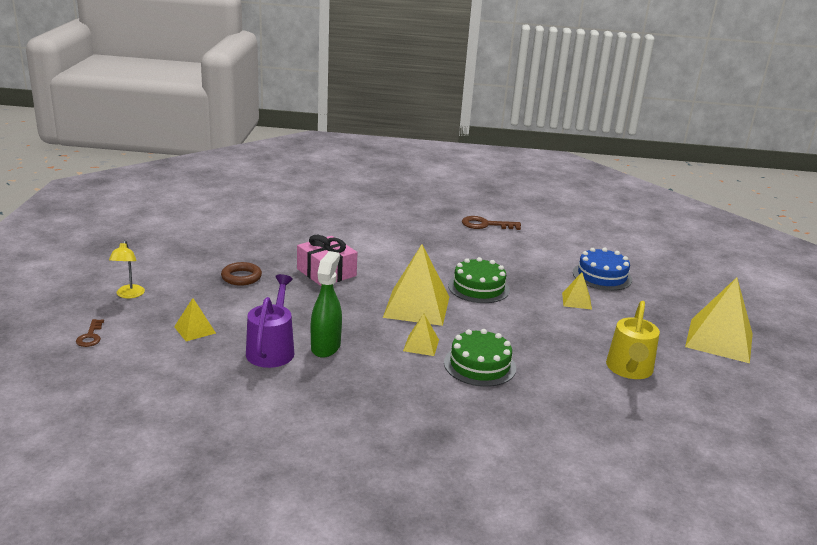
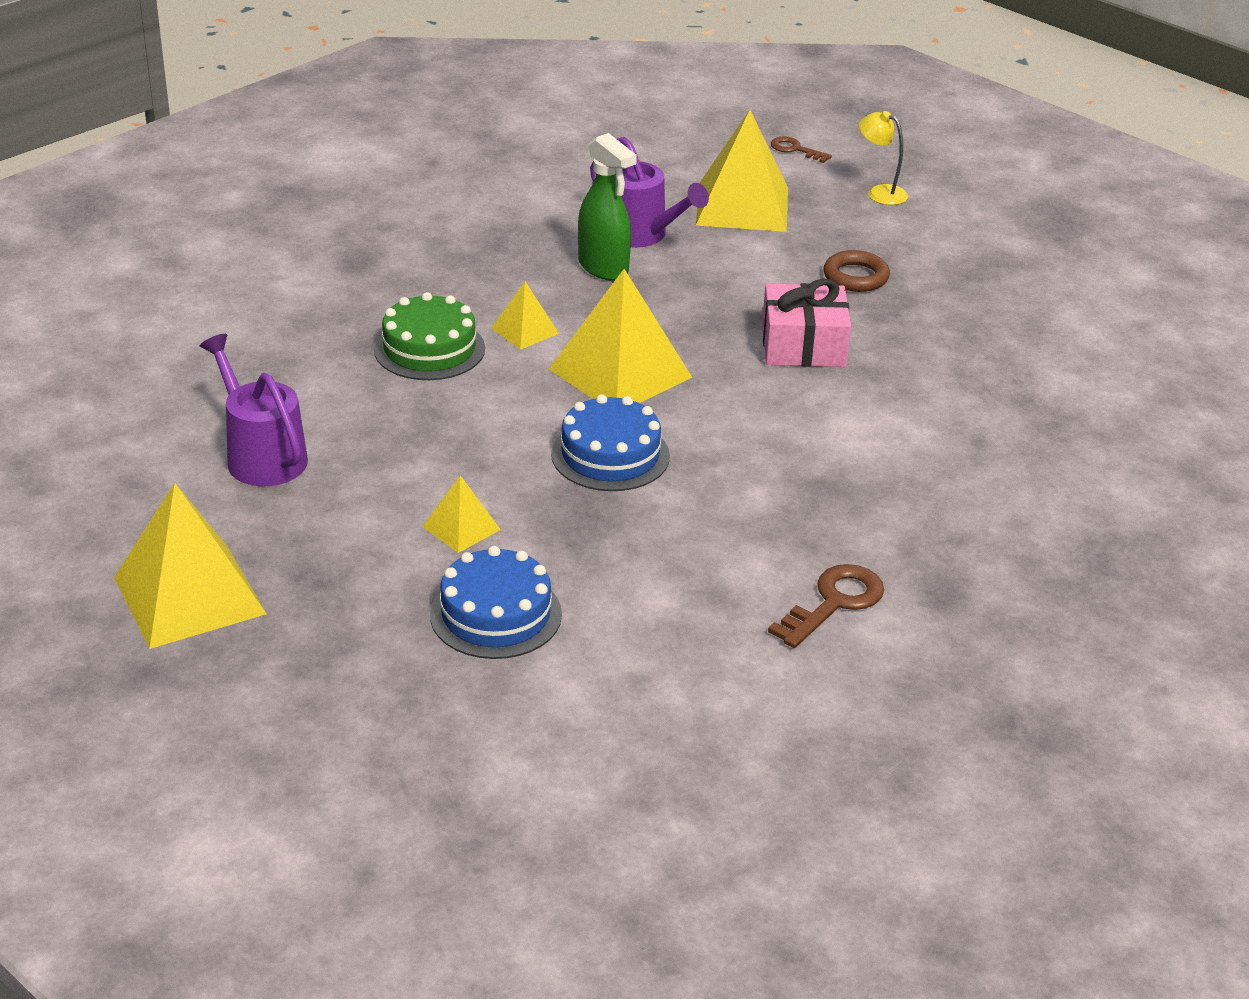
camera: 130 degrees right, 10 degrees up
yellow pyramid [174,298,216,341] -> yellow pyramid [695,110,788,232], size x2.04
green cake [448,257,510,303] -> blue cake [551,394,670,491]
yellow watering can [606,301,660,379] -> purple watering can [200,334,308,486]

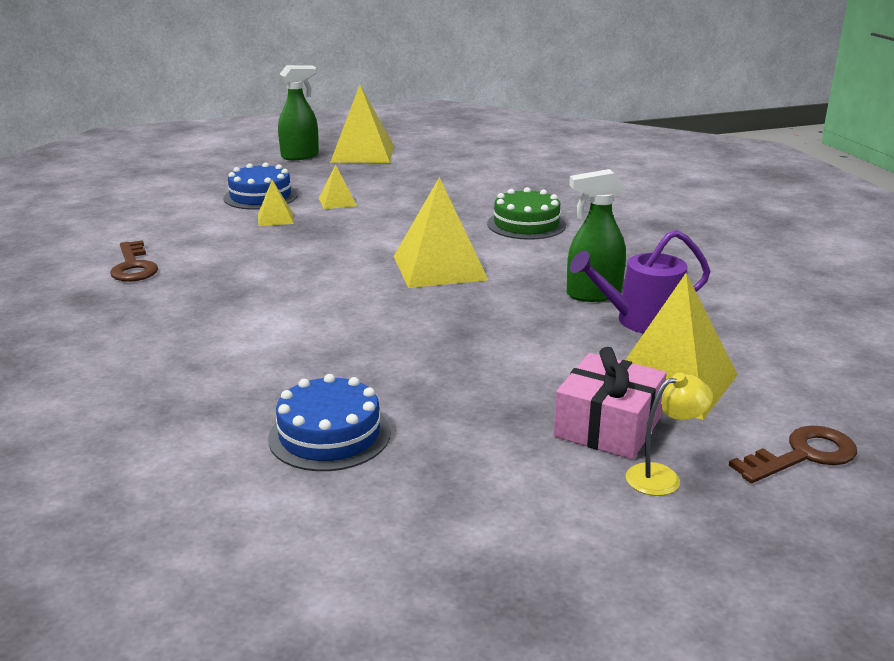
camera: 120 degrees right, 10 degrees down
purple watering can [200,334,308,486] -> none
yellow pyramid [491,282,559,350] -> yellow pyramid moved to [258,180,294,226]
blue cake [551,394,670,491] -> blue cake moved to [268,374,390,471]
pink gift [762,279,851,367] -> pink gift moved to [554,347,667,460]
brown key [771,136,832,163] -> brown key [729,426,857,483], size x1.62
brown ring [824,250,890,292] -> none
none -> green spray bottle [278,65,319,160]

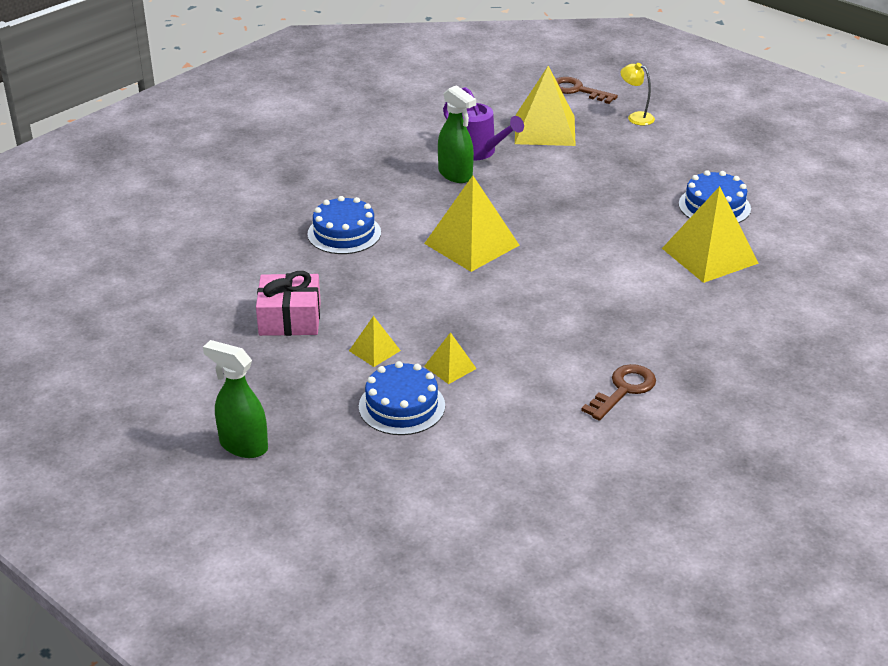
camera: 120 degrees left, 10 degrees up
yellow pyramid [330,85,394,163] -> yellow pyramid moved to [662,186,759,283]
green cake [487,187,566,240] -> blue cake [307,196,381,254]
pink gift [554,347,667,460] -> pink gift moved to [256,271,321,336]

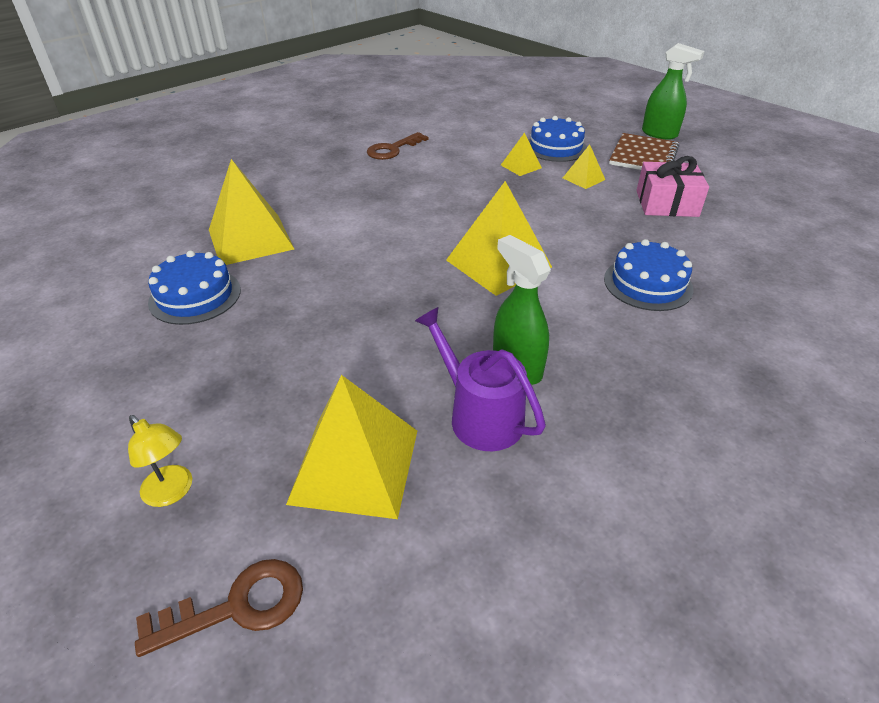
camera: 175 degrees left, 5 degrees up
brown key [556,77,618,104] -> brown key turned 60 degrees counterclockwise [135,559,303,657]
none -> brown notebook [609,133,679,170]

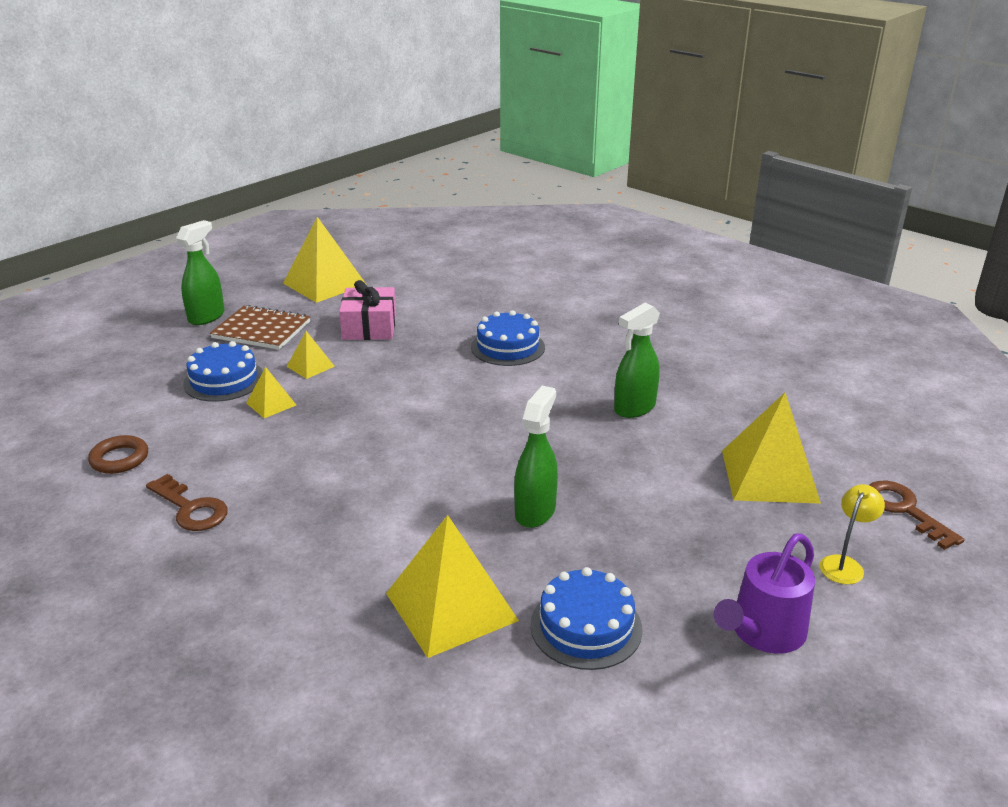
camera: 95 degrees left, 10 degrees down
purple watering can [415,307,546,451] -> purple watering can moved to [714,533,815,654]
yellow pyramid [446,181,552,296] -> yellow pyramid moved to [283,217,367,303]
none -> brown ring [88,435,148,474]
none -> green spray bottle [514,386,558,528]

